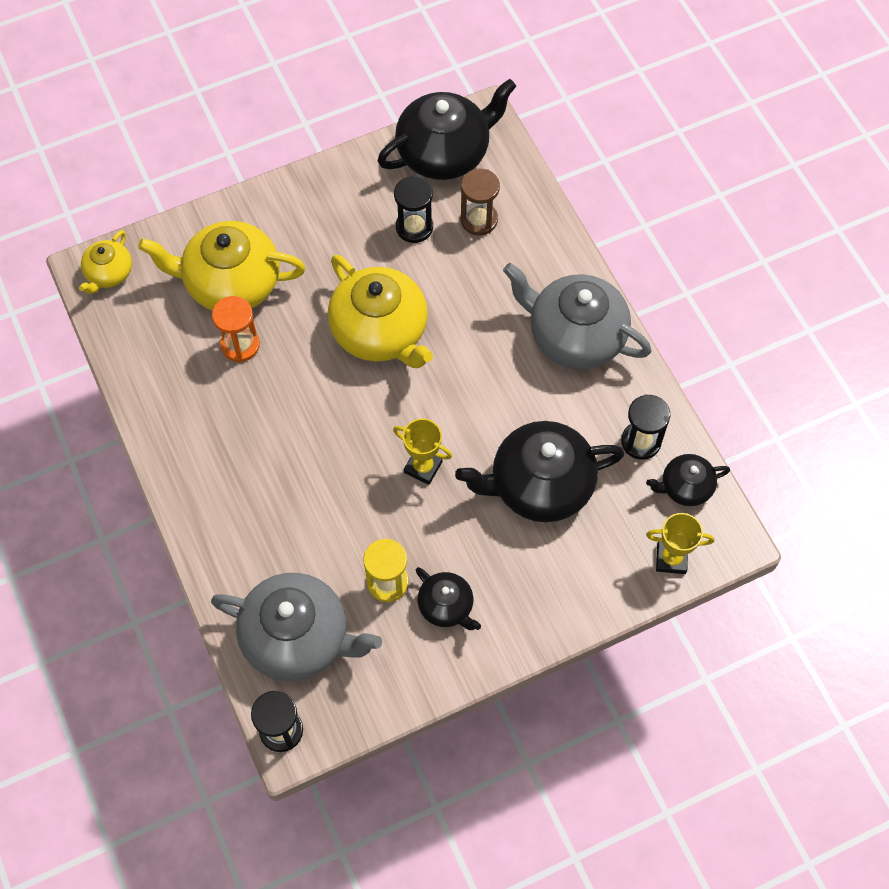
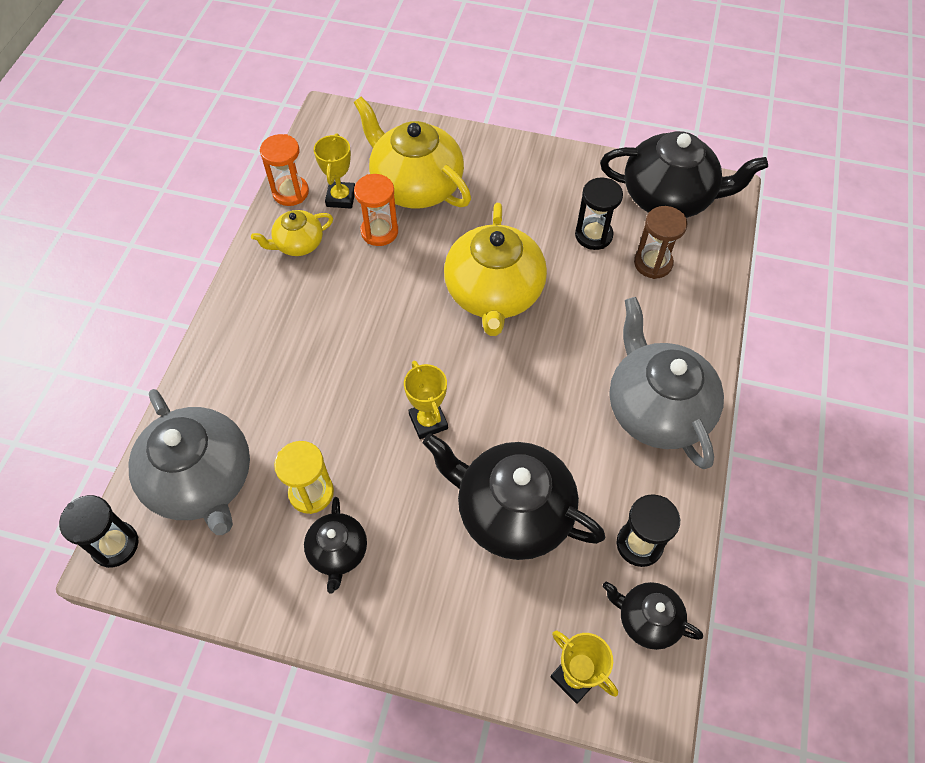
camera: 40 degrees right, 5 degrees down
yellow teapot [79,230,132,294] -> yellow teapot moved to [251,210,333,256]
none -> orange hourglass [260,134,309,206]
none -> yellow trophy [314,133,355,208]

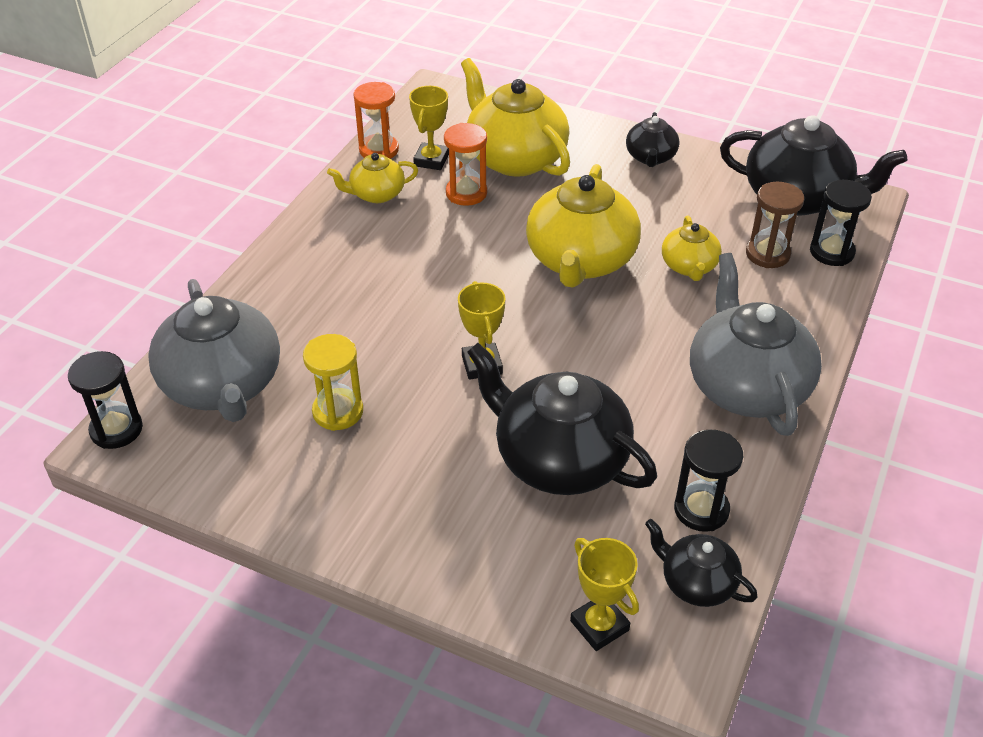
camera: 10 degrees right, 15 degrees down
black teapot [304,497,367,593] -> black teapot moved to [626,112,679,167]
black hourglass [575,177,623,250] -> black hourglass moved to [810,180,872,266]
none -> yellow teapot [662,215,722,281]

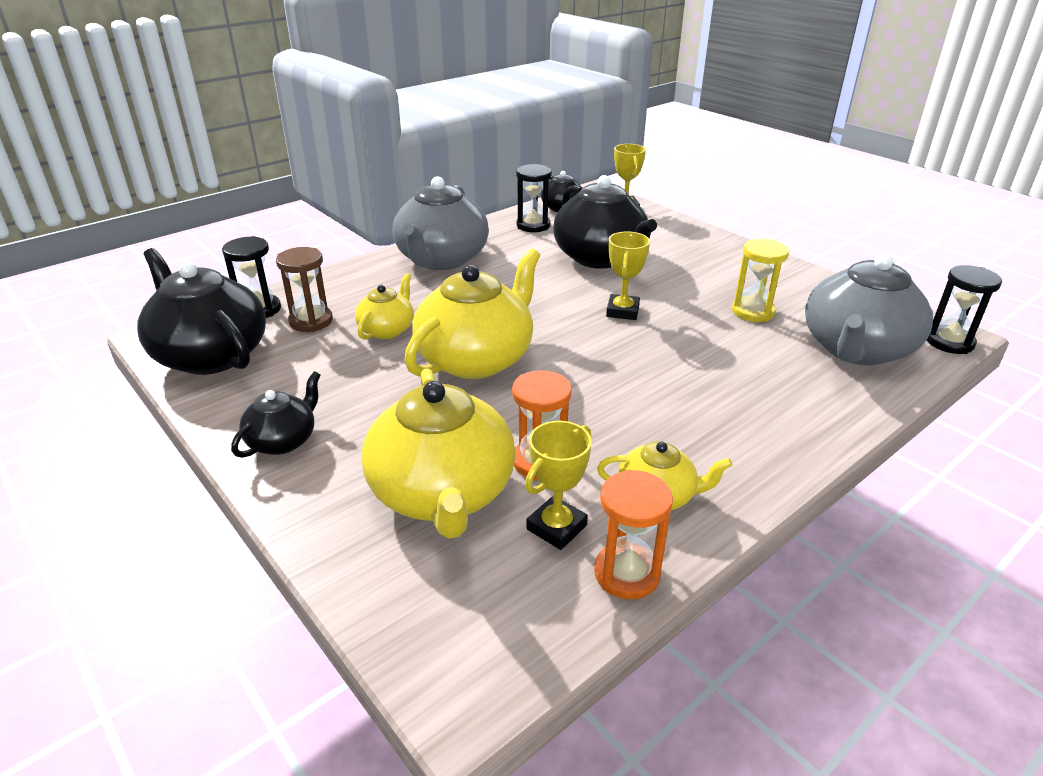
camera: 155 degrees left, 10 degrees down
grey teapot [148,279,280,422] -> grey teapot turned 150 degrees counterclockwise [805,254,933,365]

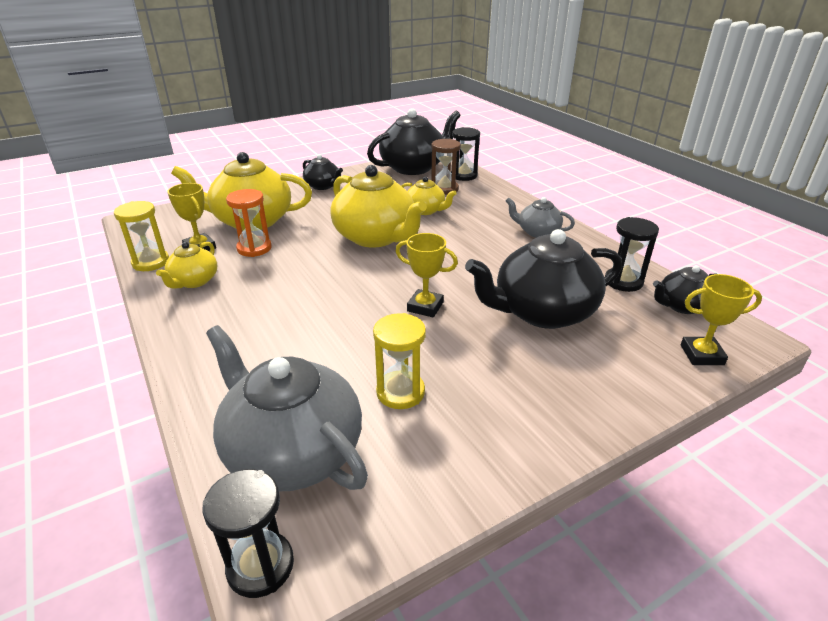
camera: 100 degrees right, 0 degrees up
grey teapot [393,176,489,270] -> grey teapot [506,197,575,238], size x0.52
orange hourglass [594,470,673,599] -> yellow hourglass [114,201,169,271]

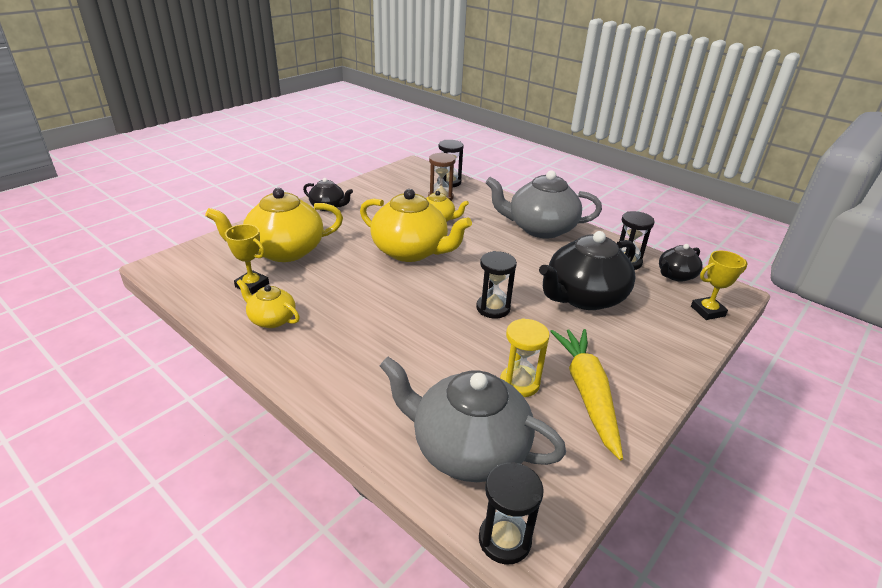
camera: 20 degrees left, 0 degrees up
yellow hourglass [114,201,169,271] -> none
yellow teapot [156,242,217,289] -> yellow teapot turned 120 degrees clockwise [236,279,300,328]
orange hourglass [226,189,272,257] -> none
black teapot [367,108,461,175] -> none
yellow trophy [396,233,458,317] -> black hourglass [476,251,517,318]
grey teapot [506,197,575,238] -> grey teapot [486,170,602,239], size x1.92
none -> yellow carrot [550,329,623,461]

